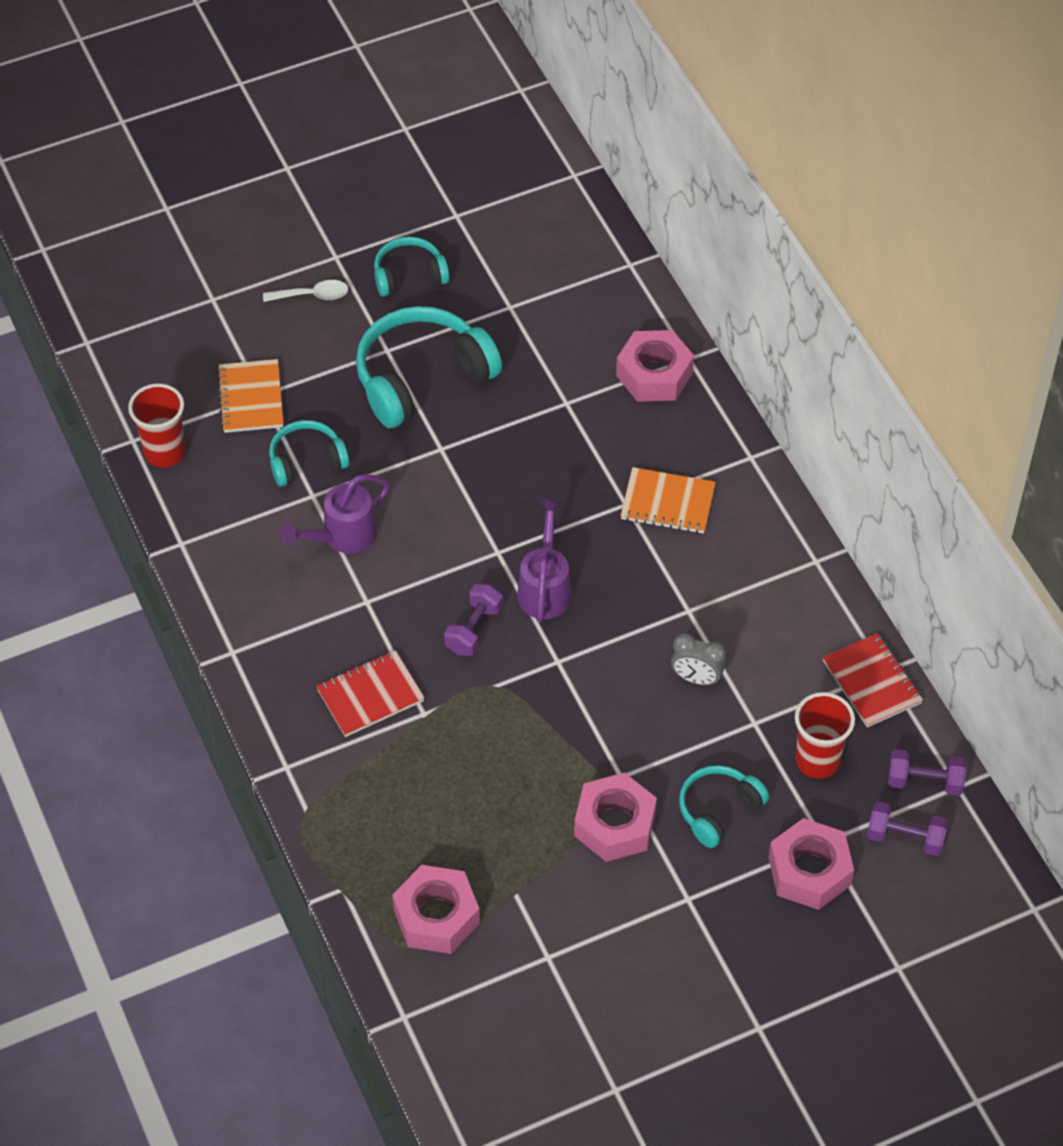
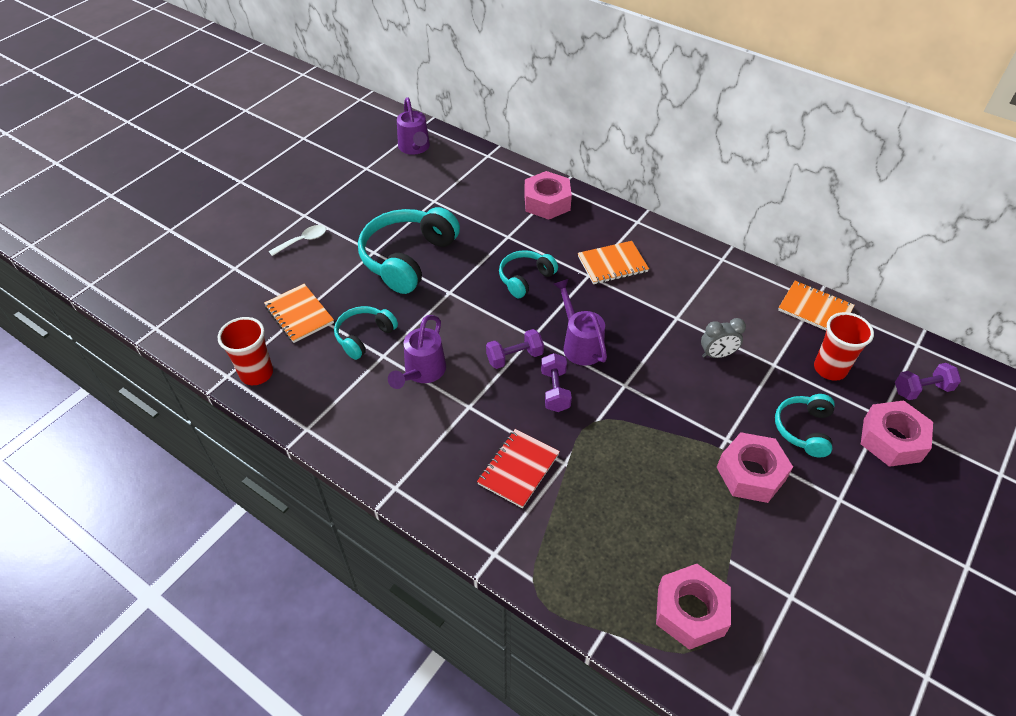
camera: 30 degrees left, 5 degrees down
turquoise headphones [374,237,449,297] -> turquoise headphones moved to [499,250,558,298]
red notebook [823,633,923,727] -> orange notebook [778,281,855,331]
purple dumbbell [888,749,966,796] -> purple dumbbell moved to [486,329,544,369]
none -> purple watering can [397,97,430,155]

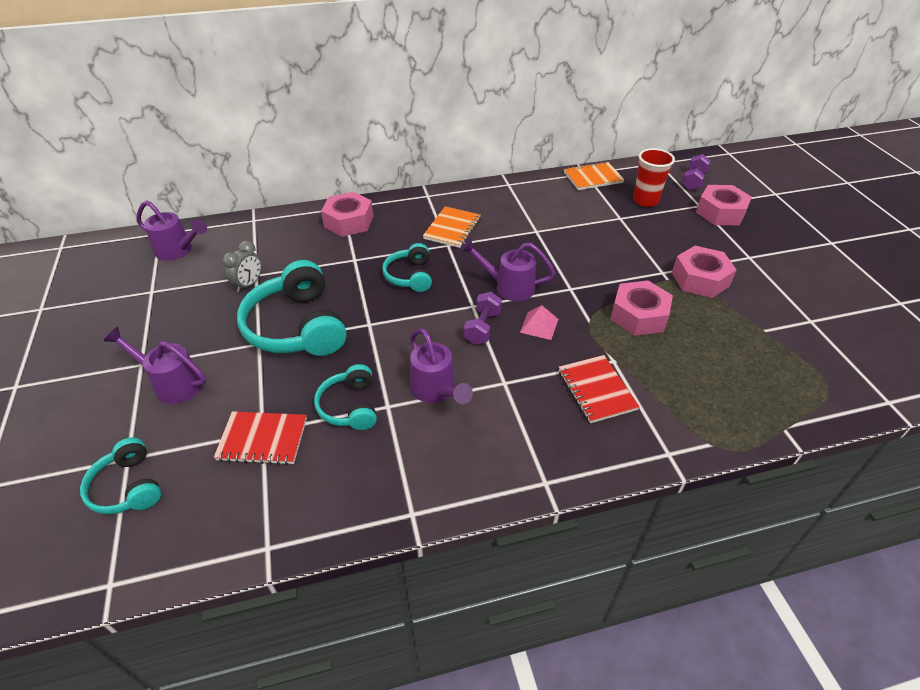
camera: 50 degrees left, 5 degrees down
red cup [218,317,273,385] -> none
orange notebook [264,284,334,343] -> red notebook [214,411,307,465]
white spoon [269,225,326,256] -> purple watering can [103,327,207,404]
purple dumbbell [541,353,572,412] -> pink pyramid [520,305,558,340]
pink nut [656,564,731,650] -> pink nut moved to [610,280,673,336]
grey clock [701,318,746,358] -> grey clock moved to [223,241,261,292]
turquoise headphones [775,394,835,457] -> turquoise headphones moved to [80,438,161,514]

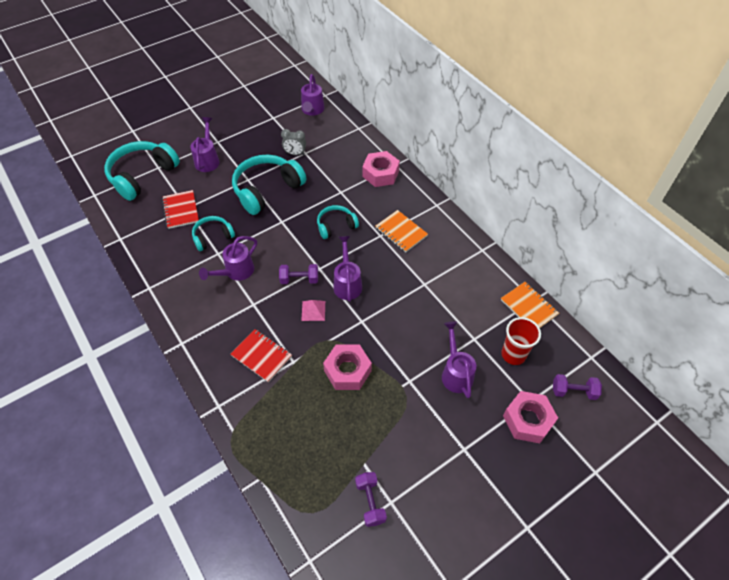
camera: 70 degrees right, 10 degrees up
turquoise headphones [80,438,161,514] -> turquoise headphones [104,141,180,201], size x1.80
orange notebook [423,207,481,248] -> orange notebook turned 45 degrees clockwise [376,210,428,252]
red notebook [559,355,640,423] -> red notebook turned 75 degrees clockwise [231,329,292,382]
pink nut [672,246,736,298] -> none
none -> purple dumbbell [355,472,387,527]
none -> purple watering can [442,321,476,398]

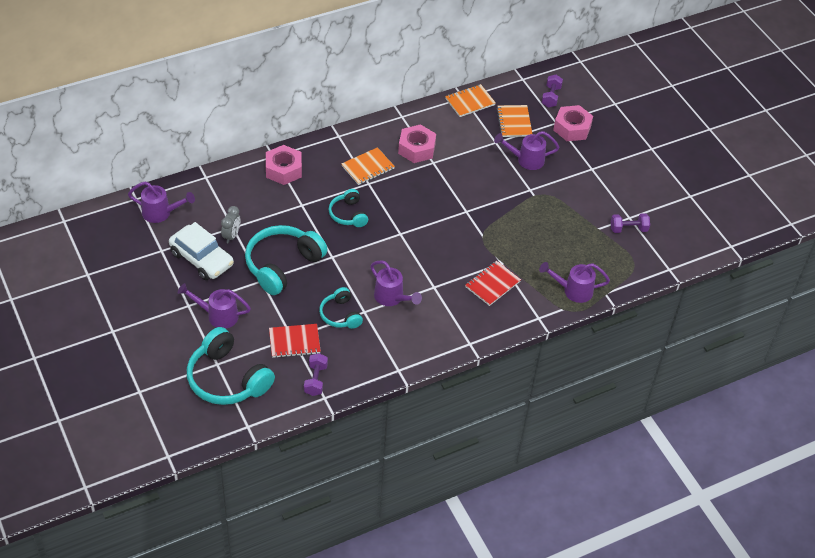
camera: 85 degrees left, 5 degrees down
turquoise headphones [232,154,306,215] -> turquoise headphones turned 75 degrees clockwise [245,225,327,295]
purple dumbbell [279,264,318,284] -> purple dumbbell moved to [304,353,328,396]
pink pyramid [301,300,325,321] -> none
pink nut [323,344,372,390] -> pink nut moved to [398,124,436,163]
purple watering can [333,236,362,302] -> purple watering can moved to [539,262,610,303]
red cup [501,317,541,365] -> orange notebook [497,105,532,137]
none -> white car [169,222,234,280]

